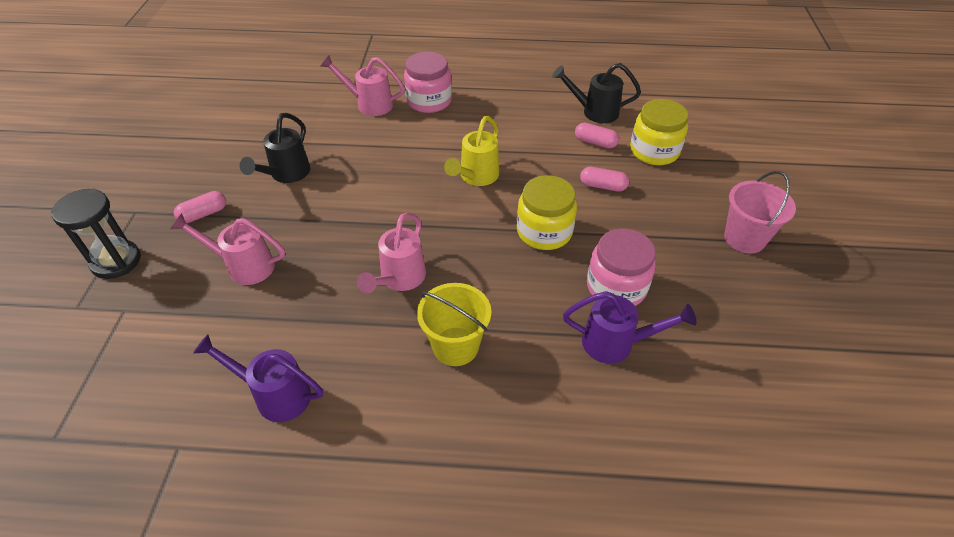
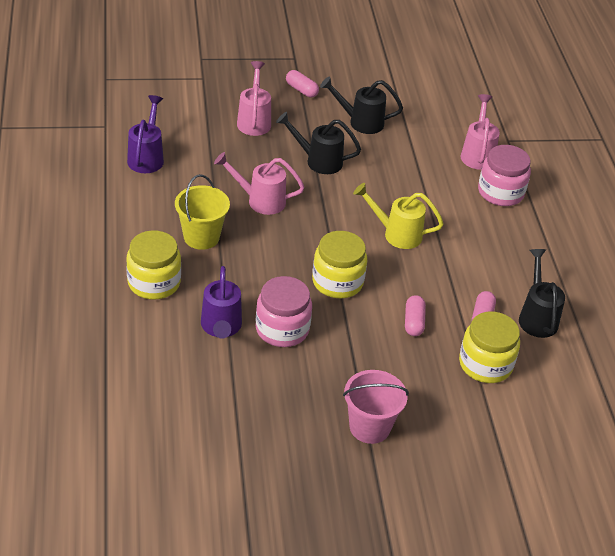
camera: 75 degrees right, 5 degrees down
black hourglass [51,188,141,279] -> none
none -> yellow jar [126,230,181,299]
none -> black watering can [276,112,361,174]

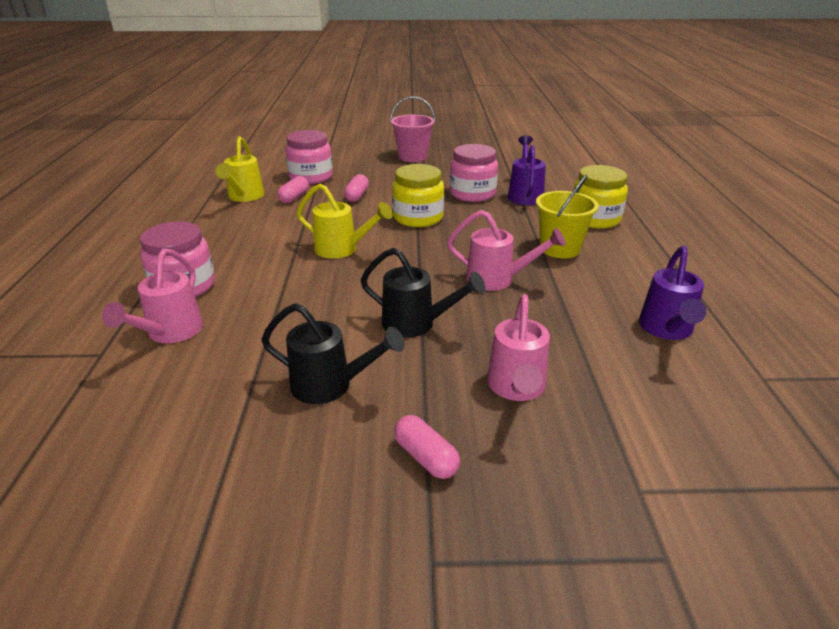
camera: 170 degrees left, 10 degrees down
yellow jar [459,311,520,383] -> pink jar [285,130,333,184]
black watering can [519,249,565,338] -> yellow watering can [215,136,264,202]

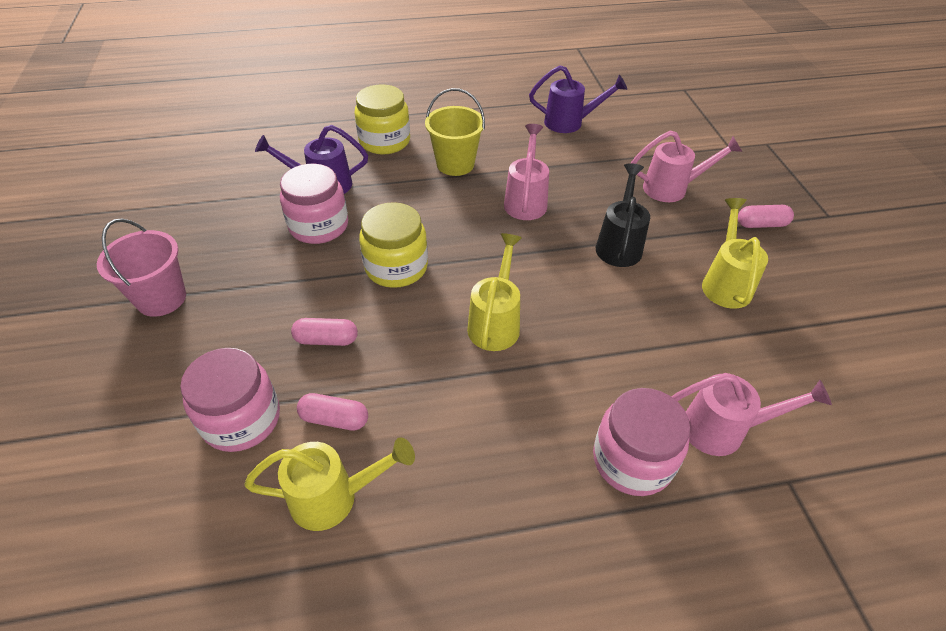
camera: 100 degrees left, 15 degrees up
black watering can [261,303,405,404] -> yellow watering can [702,198,768,309]
pink capsule [394,415,460,479] -> pink capsule turned 45 degrees clockwise [738,205,794,228]

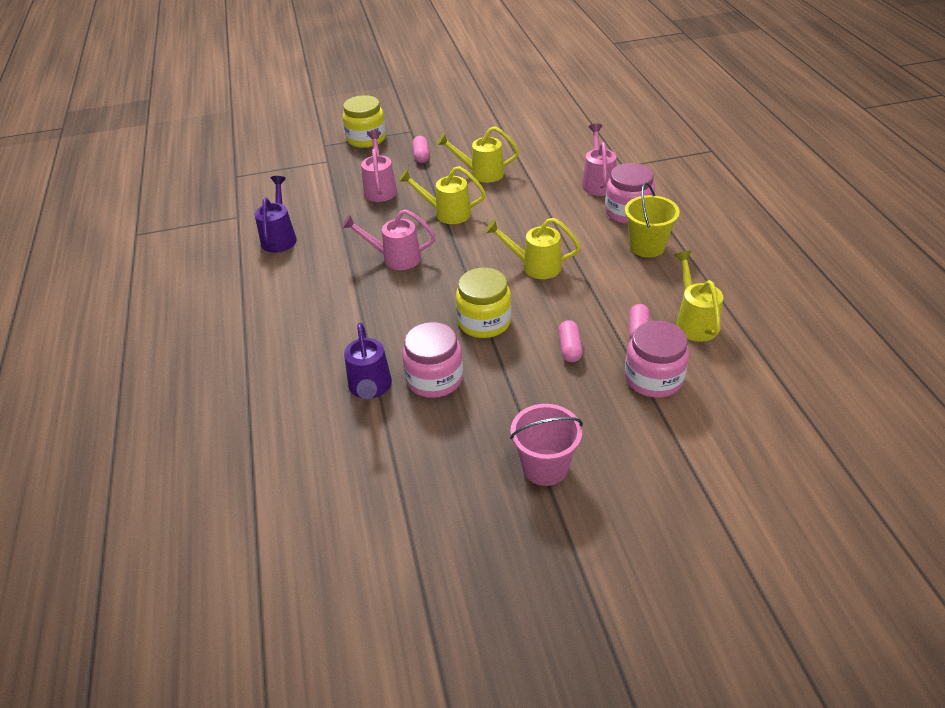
camera: 90 degrees left, 5 degrees down
yellow jar [355,84,410,155] -> yellow jar moved to [343,95,386,148]
yellow bucket [425,88,485,176] -> yellow bucket moved to [625,182,680,258]
black watering can [596,163,650,267] -> yellow watering can [399,166,486,224]

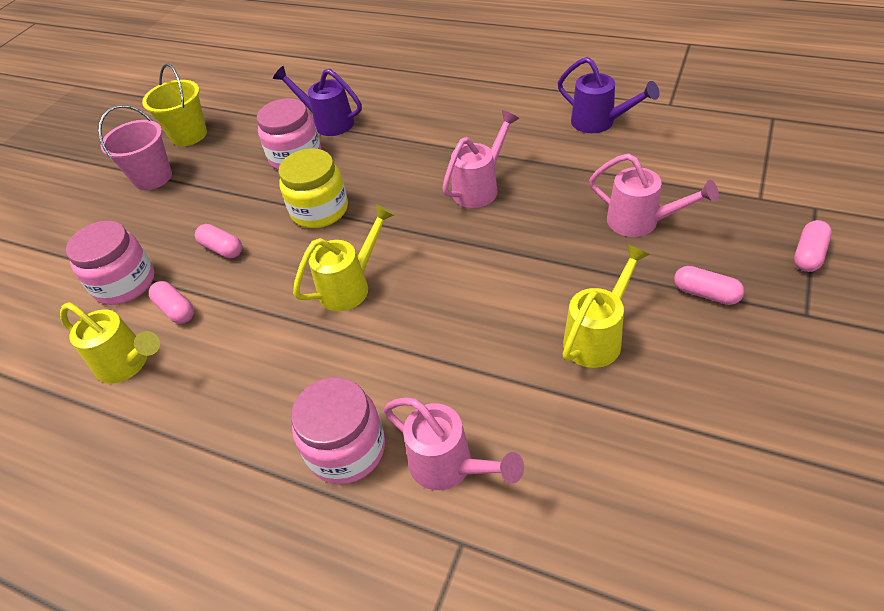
camera: 130 degrees right, 5 degrees up
yellow jar [343,95,386,148] -> pink capsule [794,220,832,272]
yellow watering can [399,166,486,224] -> none
yellow bucket [625,182,680,258] -> yellow bucket moved to [142,63,207,146]

